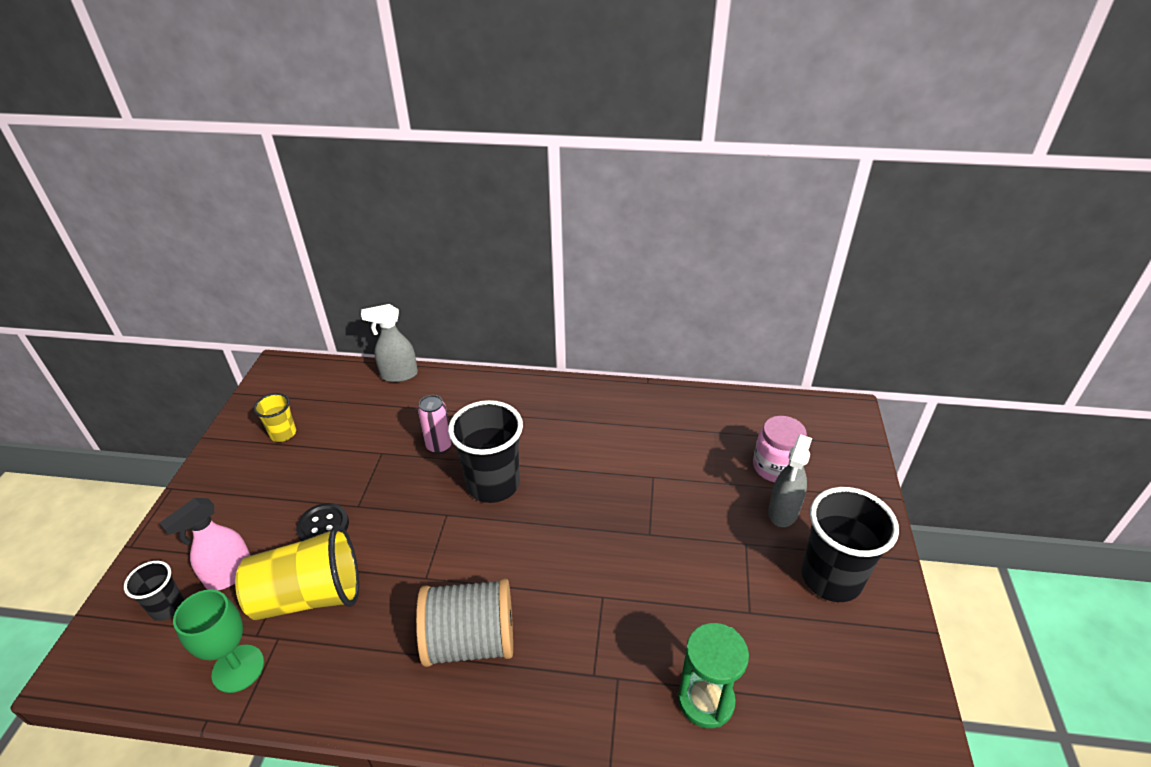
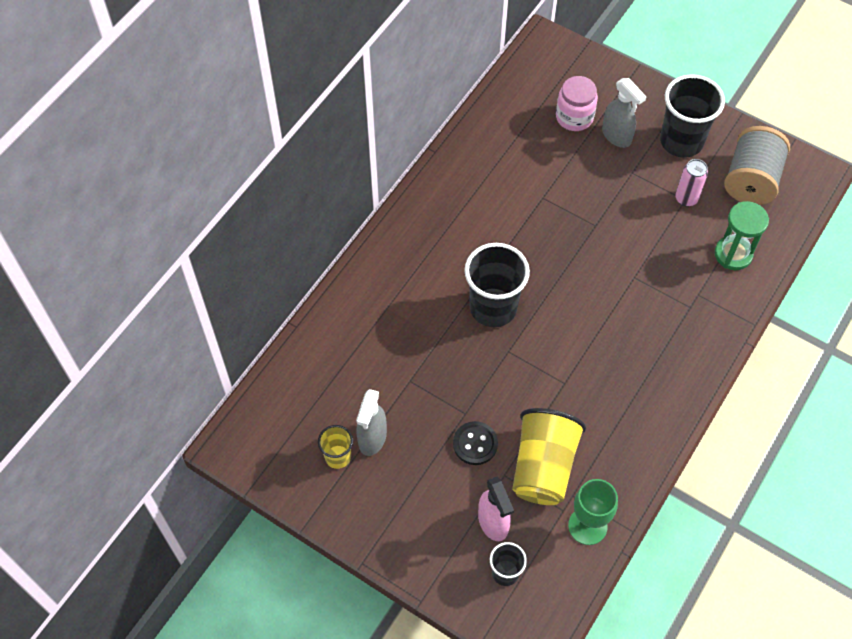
camera: 65 degrees left, 20 degrees up
grey spray bottle [361,304,418,382] -> grey spray bottle moved to [356,389,387,456]
grey spool [416,578,513,667] -> grey spool moved to [724,126,790,205]
pink can [418,395,452,454] -> pink can moved to [675,159,708,207]

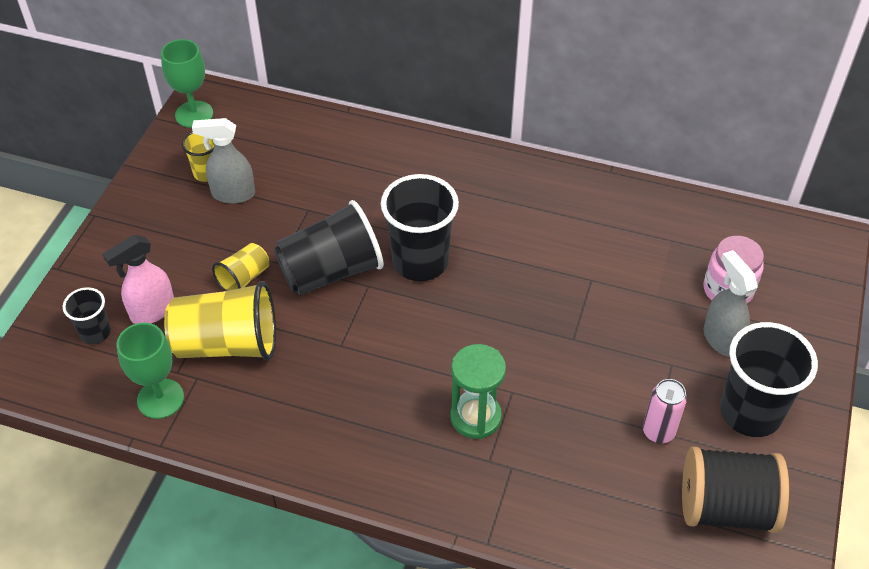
camera: 75 degrees right, 10 degrees down
black button [453,421,498,465] -> yellow cup [212,243,269,291]
grey spray bottle [602,78,647,148] -> grey spray bottle turned 120 degrees clockwise [704,250,758,357]
green hourglass [715,201,769,270] -> green hourglass moved to [450,344,506,439]
grey spool [724,126,790,205] -> black spool [682,447,789,533]
none -> green goblet [161,39,213,128]
none -> black cup [274,200,384,295]

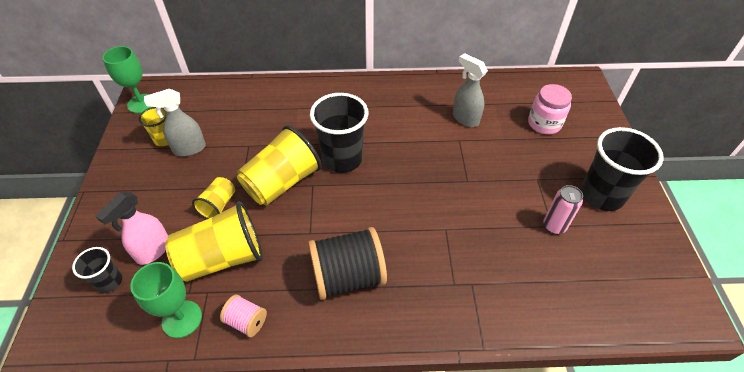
camera: 20 degrees left, 0 degrees up
black cup [274,200,384,295] -> yellow cup [237,126,321,206]
green hourglass [450,344,506,439] -> none
black spool [682,447,789,533] -> black spool moved to [308,227,387,300]
grey spray bottle [704,250,758,357] -> grey spray bottle moved to [453,53,488,127]
none -> pink spool [220,294,267,337]

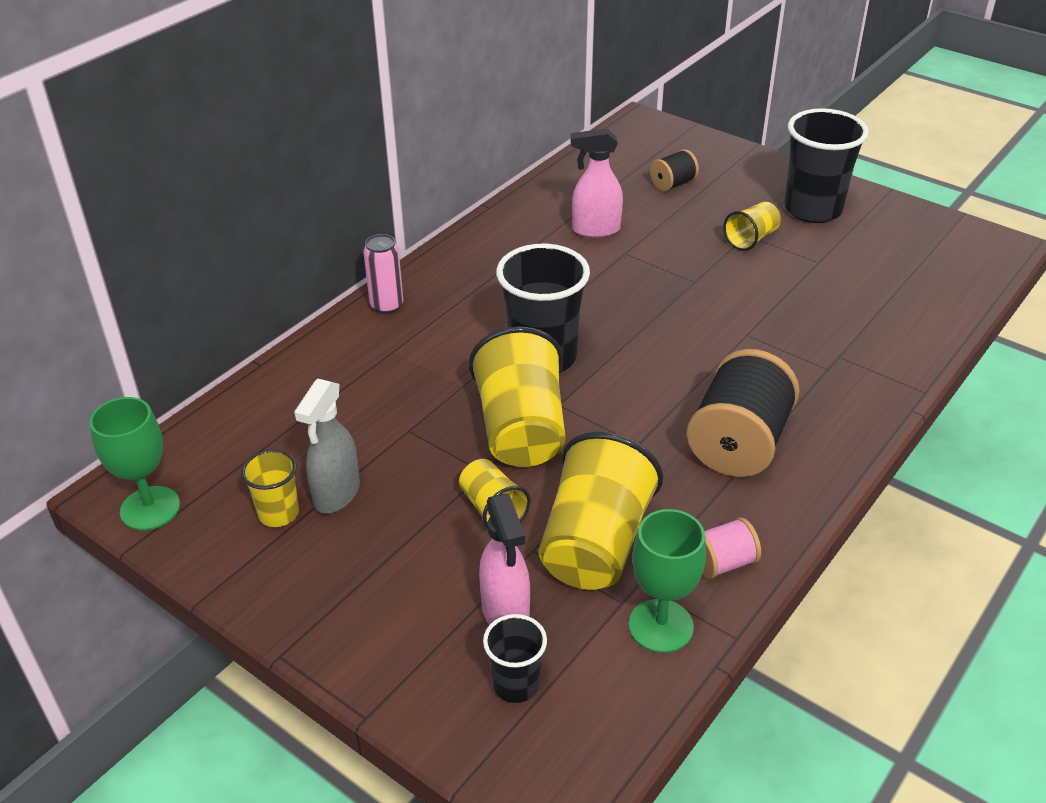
camera: 50 degrees left, 10 degrees down
grey spray bottle [453,53,488,127] -> pink spray bottle [571,128,623,238]
pink jar [528,84,572,134] -> black spool [650,149,699,191]
pink can [543,185,583,234] -> pink can moved to [363,234,403,314]
none -> yellow cup [723,202,781,251]

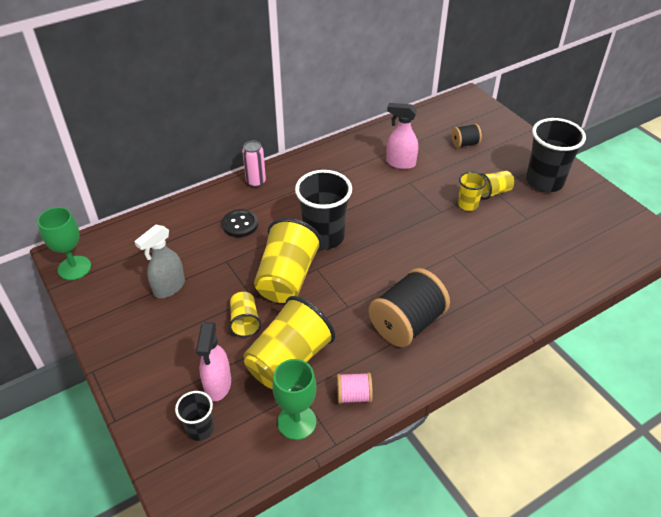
camera: 20 degrees right, 5 degrees up
yellow cup [241,449,299,527] -> yellow cup moved to [458,172,487,211]
none -> black button [222,209,258,237]

